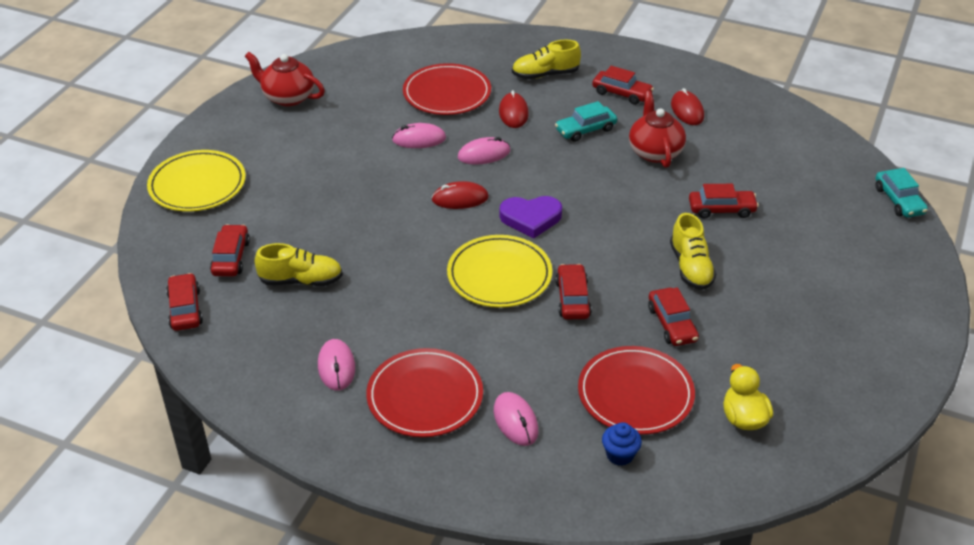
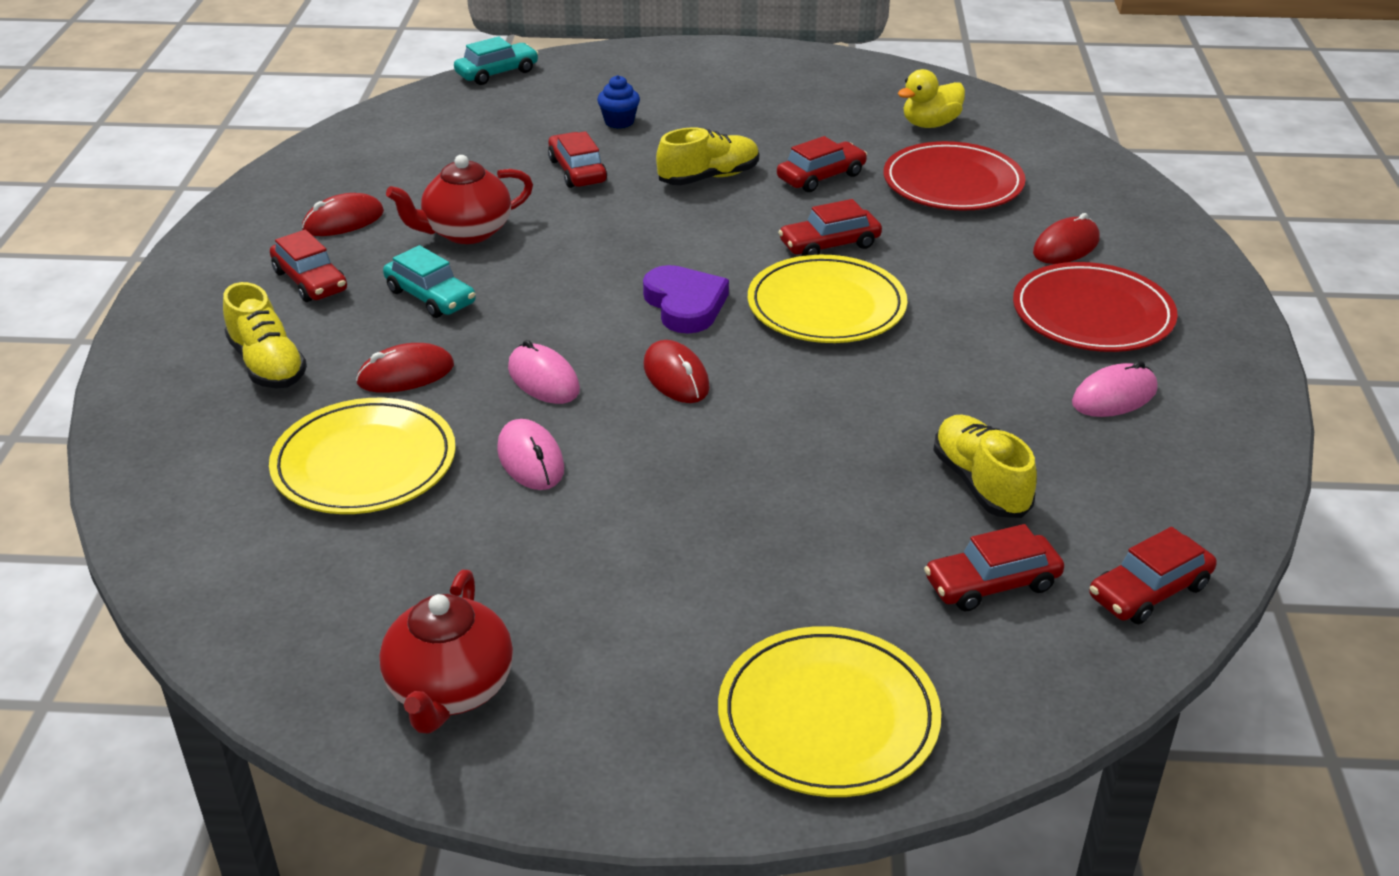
camera: 110 degrees left, 5 degrees down
red plate [403,63,491,115] -> yellow plate [269,398,456,514]
pink mouse [494,392,538,446] -> red mouse [1033,213,1100,264]
red car [592,66,654,105] -> red car turned 135 degrees clockwise [270,230,347,302]
blue cupcake [602,422,642,466] -> blue cupcake moved to [597,75,640,129]

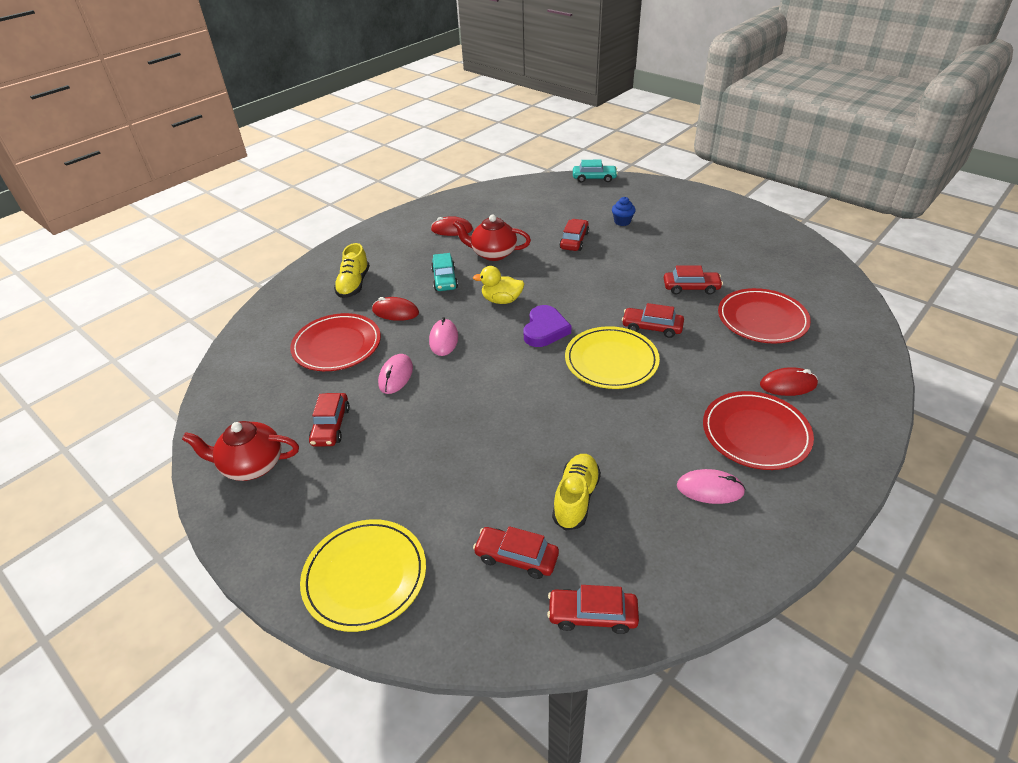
camera: 40 degrees right, 5 degrees up
yellow plate [269,398,456,514] -> red plate [290,313,381,371]
red car [270,230,347,302] -> red car moved to [309,393,350,446]
red teapot [379,570,513,734] -> red teapot turned 45 degrees clockwise [182,421,299,481]
red mouse [644,340,710,403] -> none
yellow shoe [656,127,759,185] -> none
yellow duck [898,69,965,128] -> yellow duck moved to [473,266,524,304]

